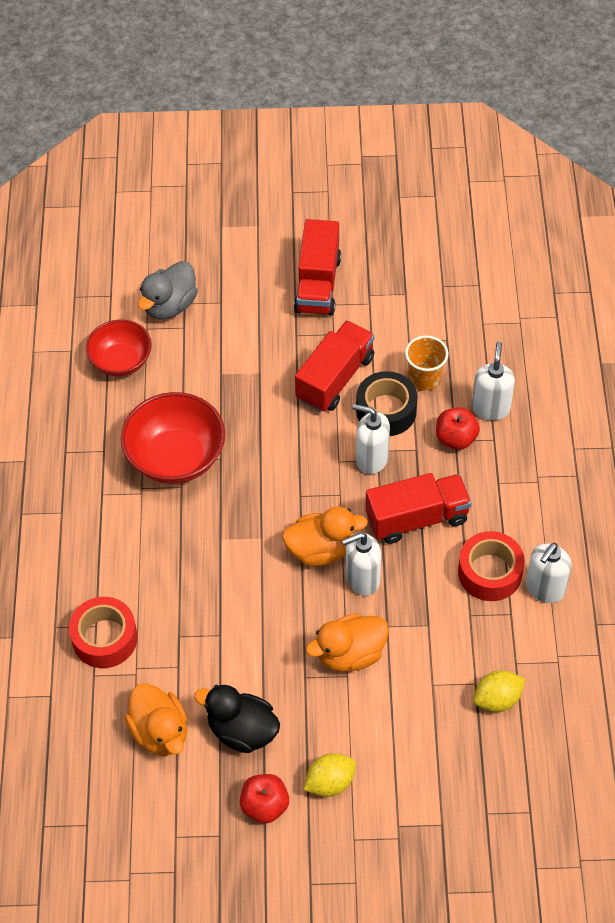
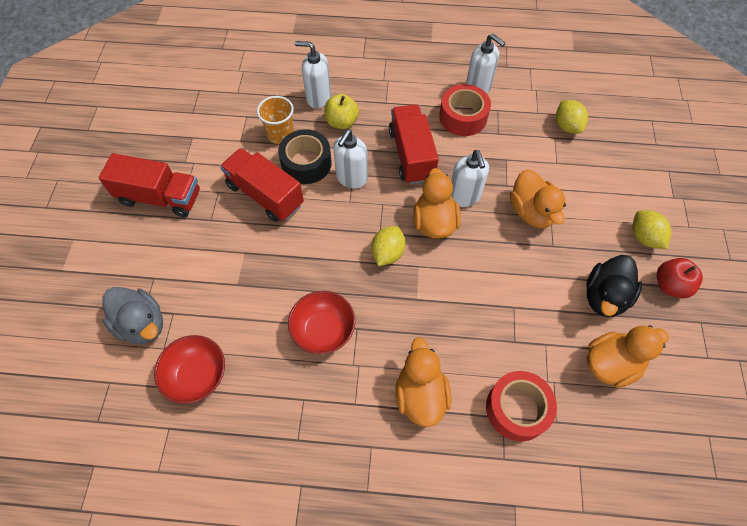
camera: 85 degrees left, 5 degrees up
red bowl [121,392,225,484] -> red bowl [288,291,355,354], size x0.66
red apple [436,407,480,450] -> yellow apple [324,94,359,129]
none -> yellow lemon [371,226,406,266]
none -> orange duck [396,337,452,427]

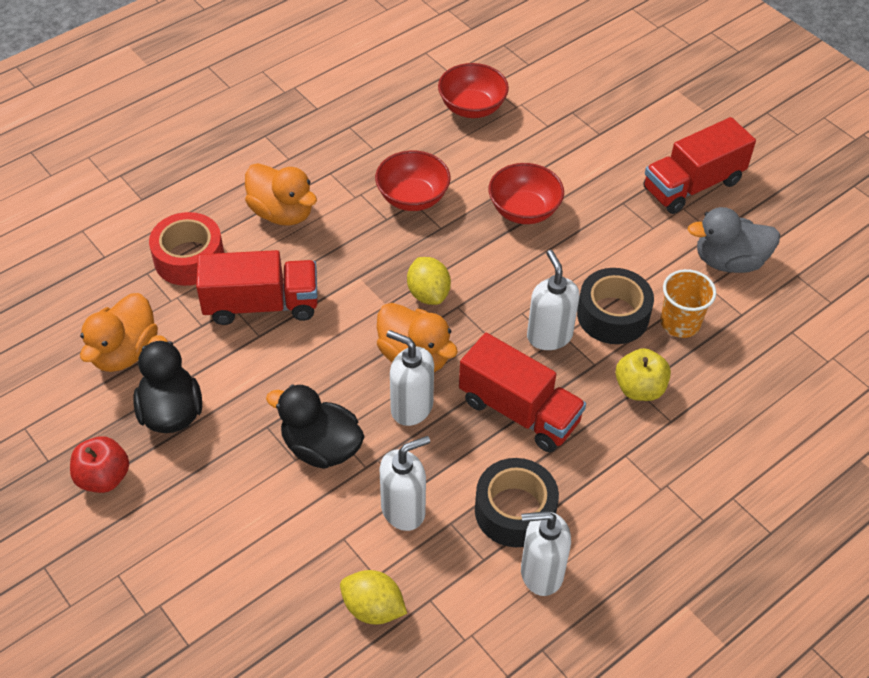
camera: 135 degrees right, 10 degrees down
grey duck [103,287,163,344] -> grey duck moved to [688,207,780,273]
red truck [220,148,304,222] -> red truck moved to [196,250,318,325]
white soap dispenser [295,41,331,108] -> white soap dispenser moved to [380,436,430,531]
red tape [439,84,491,136] -> black tape [475,458,559,547]
orange duck [510,169,566,228] -> black duck [266,385,365,469]
yellow lemon [633,210,672,249] -> none
none -> red bowl [489,163,564,224]

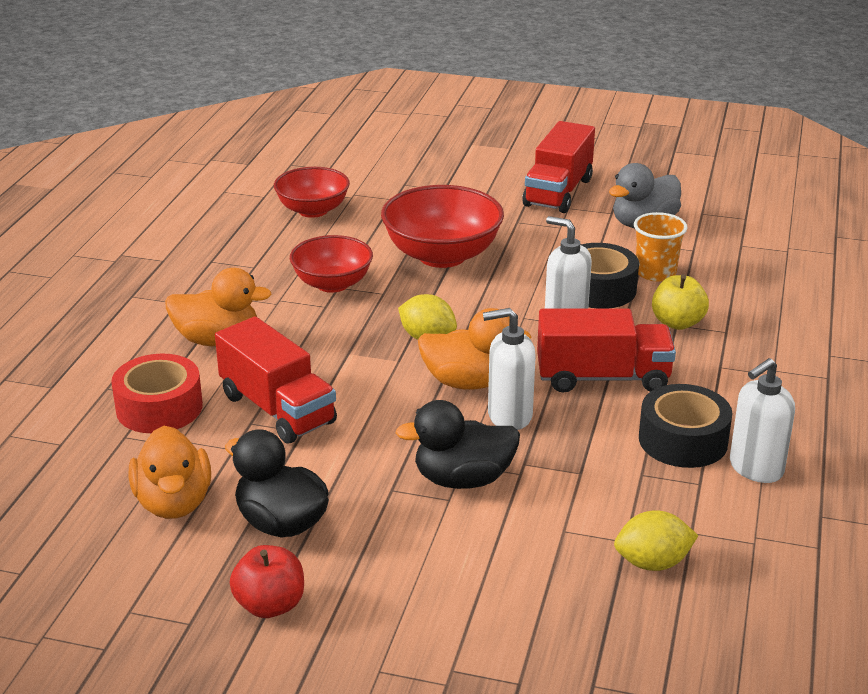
camera: 35 degrees left, 20 degrees down
red truck [196,250,318,325] -> red truck turned 90 degrees clockwise [215,316,337,443]
white soap dispenser [380,436,430,531] -> none
red bowl [489,163,564,224] -> red bowl [381,185,504,268], size x1.52

